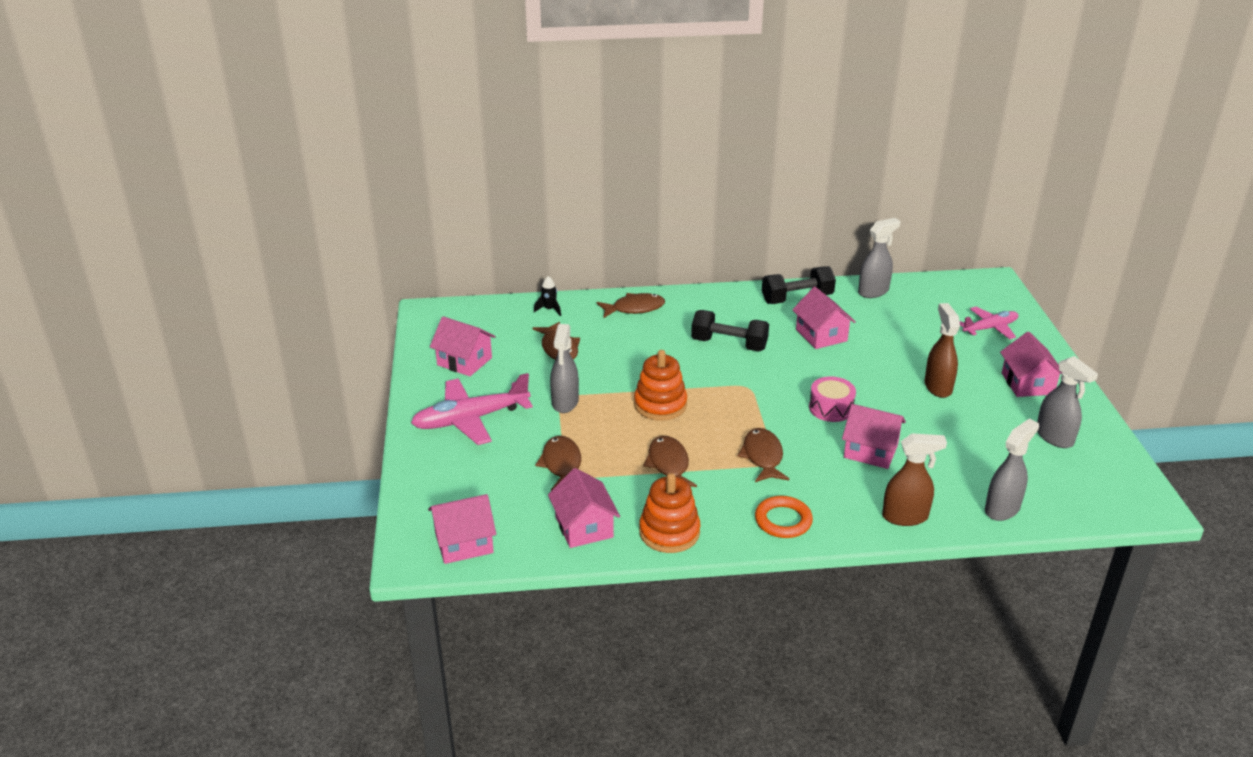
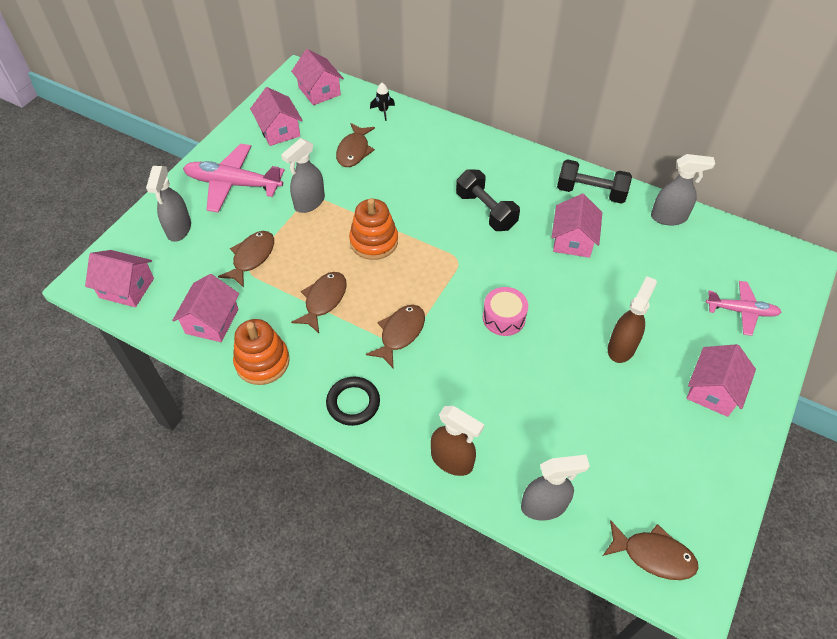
camera: 35 degrees right, 20 degrees up
brown fish [597,293,665,318] -> brown fish moved to [603,520,699,580]
orange ring [755,496,813,538] -> black ring [326,377,380,426]
pink house [842,404,906,469] -> pink house moved to [291,49,344,105]
grey spray bottle [1037,356,1098,448] -> grey spray bottle moved to [146,166,191,242]

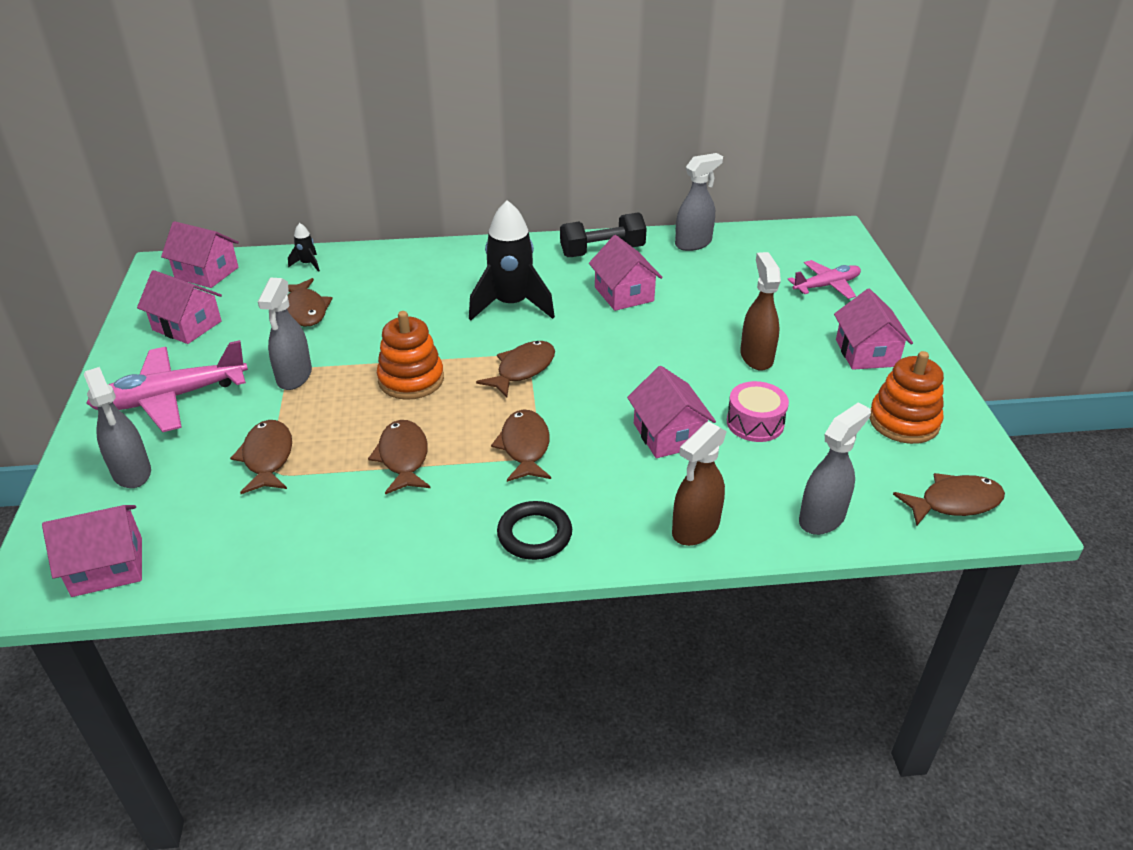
camera: 35 degrees left, 15 degrees down
pink house [172,274,239,342] -> pink house moved to [627,366,716,458]
orange stacking toy [233,319,290,385] -> orange stacking toy moved to [869,351,944,444]
brown spray bottle [431,406,484,476] -> brown spray bottle turned 135 degrees clockwise [672,421,727,546]
black dumbbell [456,170,520,231] -> black rocket [469,200,555,321]
pink drum [483,287,528,336] -> pink drum moved to [727,381,789,442]
none -> brown fish [476,341,555,398]

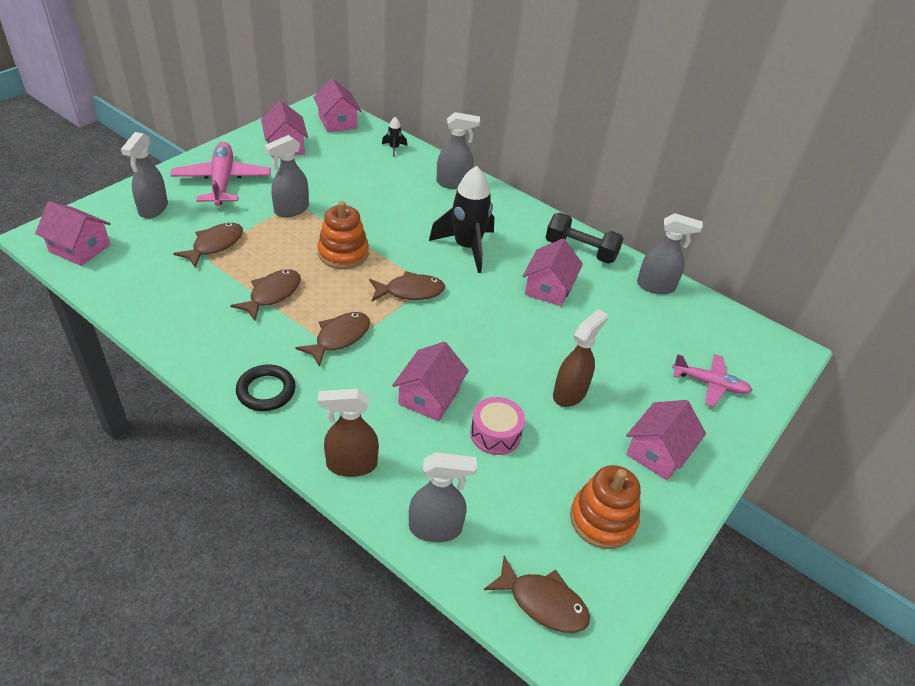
camera: 40 degrees right, 5 degrees up
pink plane [86,340,248,432] -> pink plane turned 60 degrees clockwise [170,142,271,206]
brown fish [287,278,333,327] -> none
none -> grey spray bottle [436,112,480,189]

